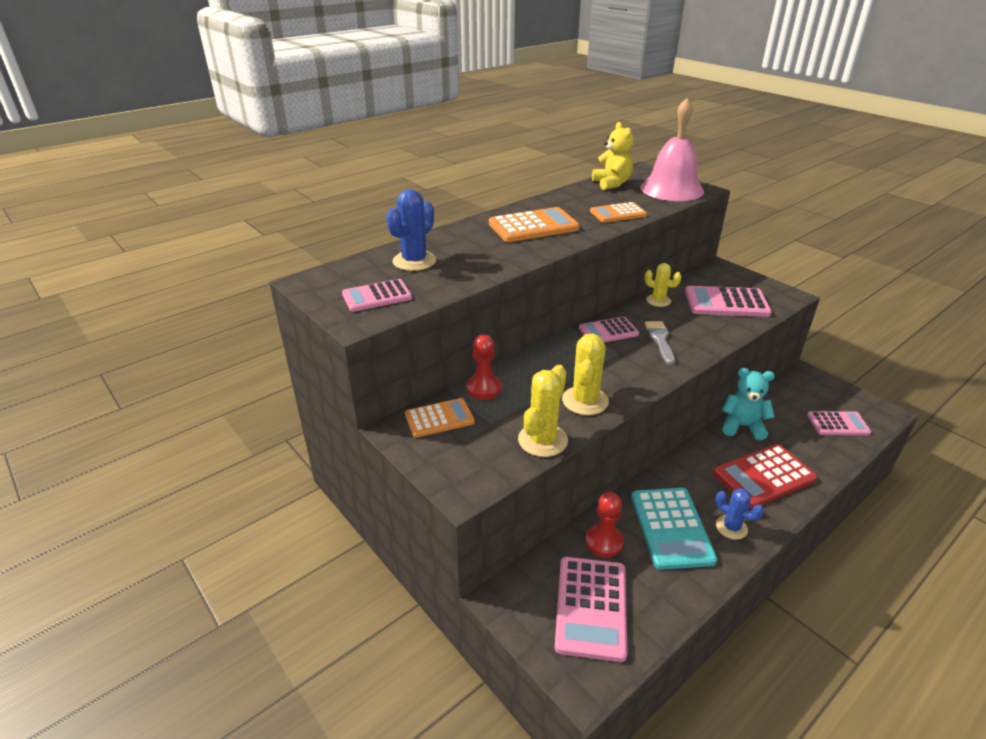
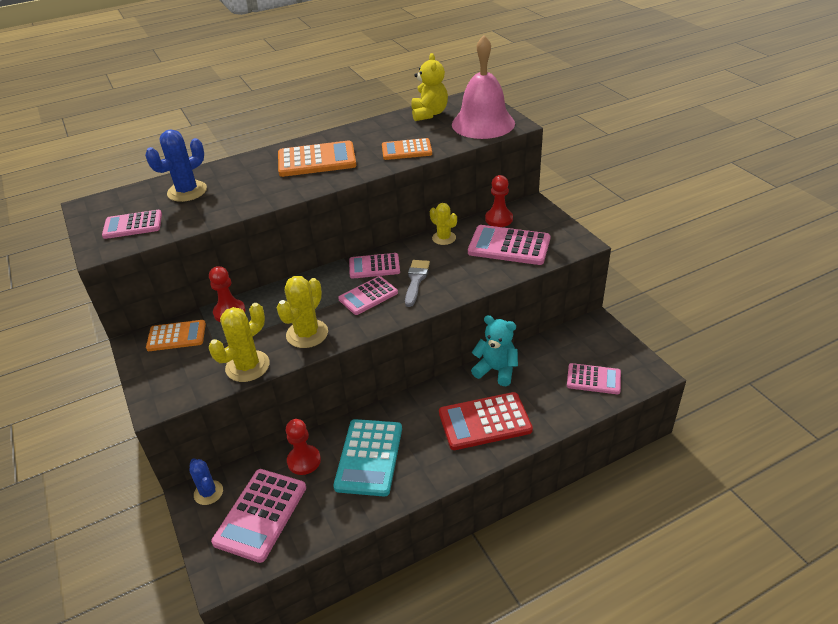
camera: 15 degrees right, 5 degrees up
blue cactus [716,488,764,540] -> blue cactus moved to [189,458,223,505]
none -> pink calculator [338,276,398,315]
none -> red pawn [485,175,513,227]

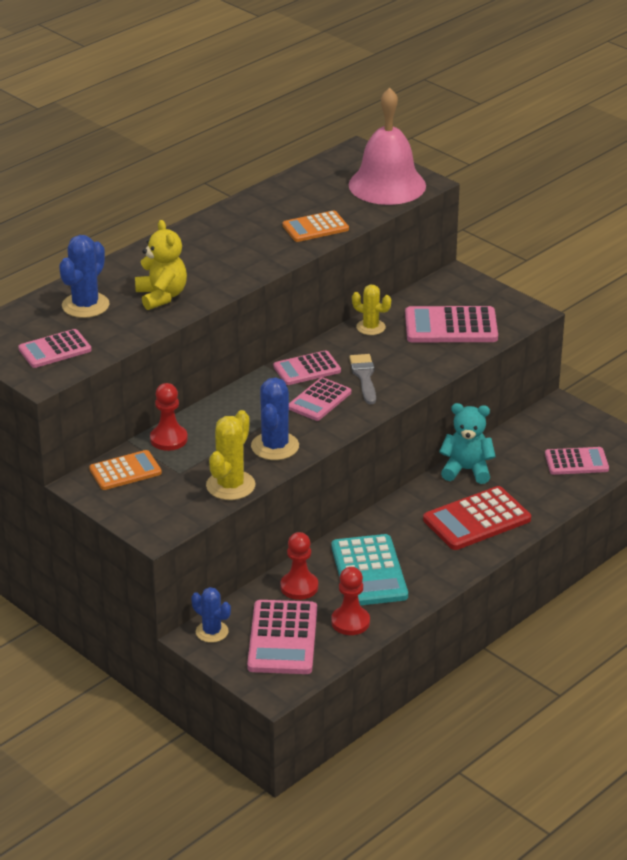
camera: 20 degrees left, 5 degrees down
yellow cactus [276,276,328,348] -> blue cactus [251,377,299,460]
orange calculator [278,140,356,177] -> none
yellow teddy bear [411,53,448,121] -> yellow teddy bear moved to [135,220,187,310]
red pawn [485,175,513,227] -> red pawn moved to [331,567,370,635]

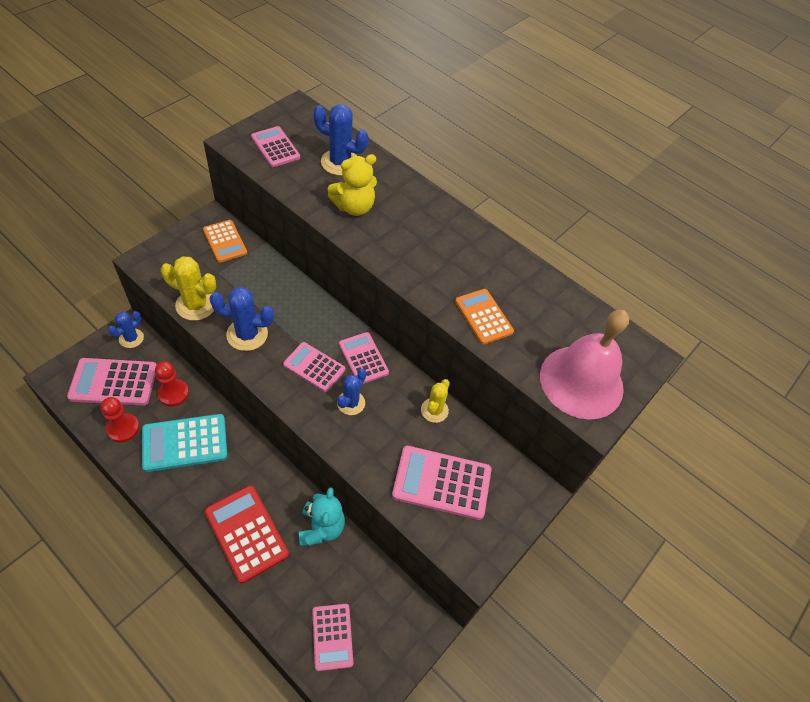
camera: 80 degrees right, 20 degrees up
red pawn [150,383,188,451] -> none
grey brush [349,354,376,404] -> blue cactus [337,369,366,415]
pink calculator [405,306,498,342] -> pink calculator turned 75 degrees counterclockwise [392,446,491,520]

